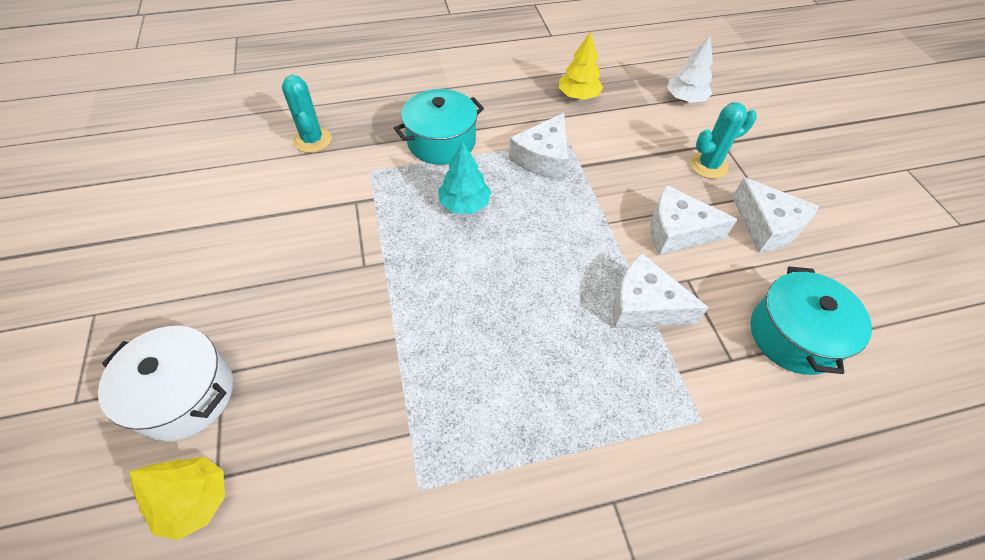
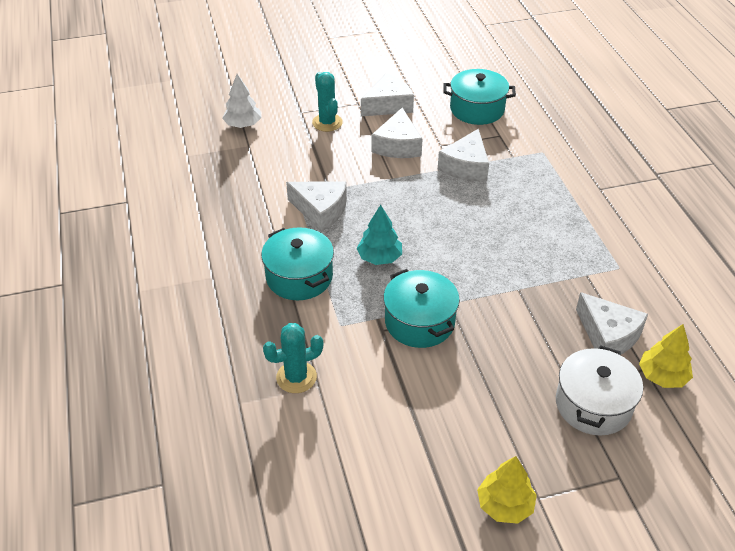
camera: 90 degrees left, 10 degrees down
yellow tree [559,31,603,100] -> yellow tree moved to [477,456,537,524]
none -> turquoise pot [383,269,460,348]
none -> white cheese [576,292,648,354]

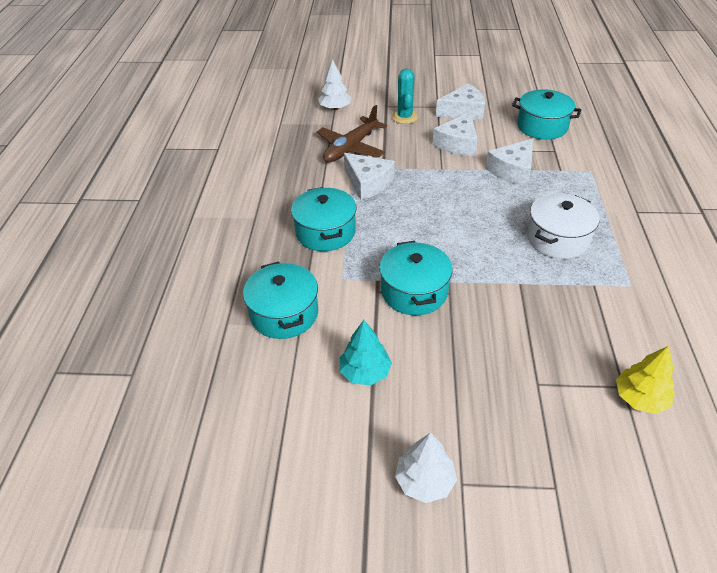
camera: 20 degrees right, 0 degrees up
turquoise cactus [263,323,323,393] -> turquoise pot [243,261,318,339]
turquoise tree [357,205,402,265] -> turquoise tree moved to [340,320,392,385]
yellow tree [477,456,537,524] -> white tree [395,432,457,503]
white pot [556,345,643,436] -> white pot moved to [527,193,600,259]
white cheese [576,292,648,354] -> none
none -> brown plane [317,105,387,163]

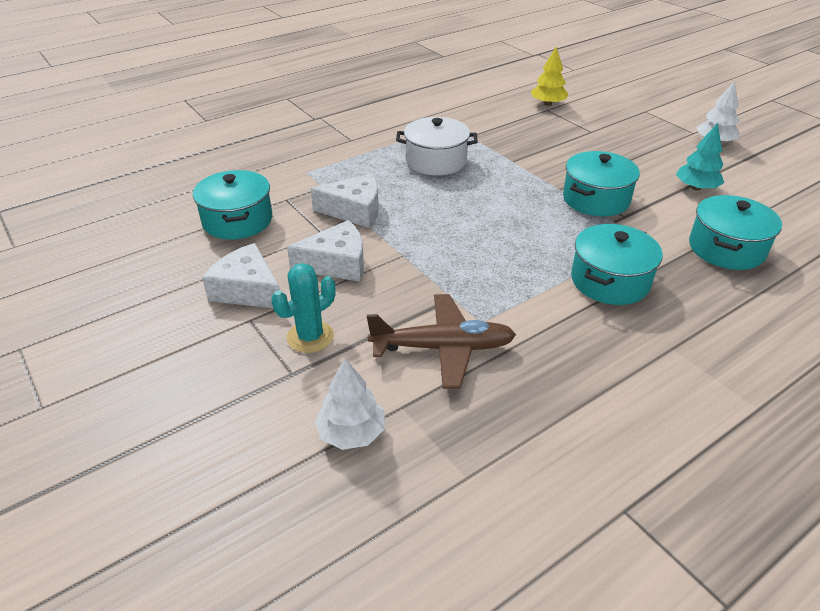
camera: 130 degrees left, 5 degrees down
white cheese [344,153,395,200] -> none

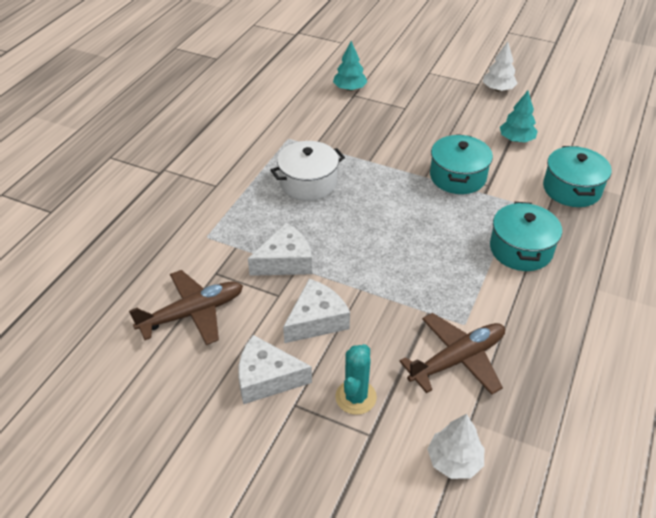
camera: 30 degrees left, 5 degrees up
turquoise pot [193,170,272,240] -> brown plane [129,270,243,345]
yellow tree [531,47,568,106] -> turquoise tree [333,41,367,91]

